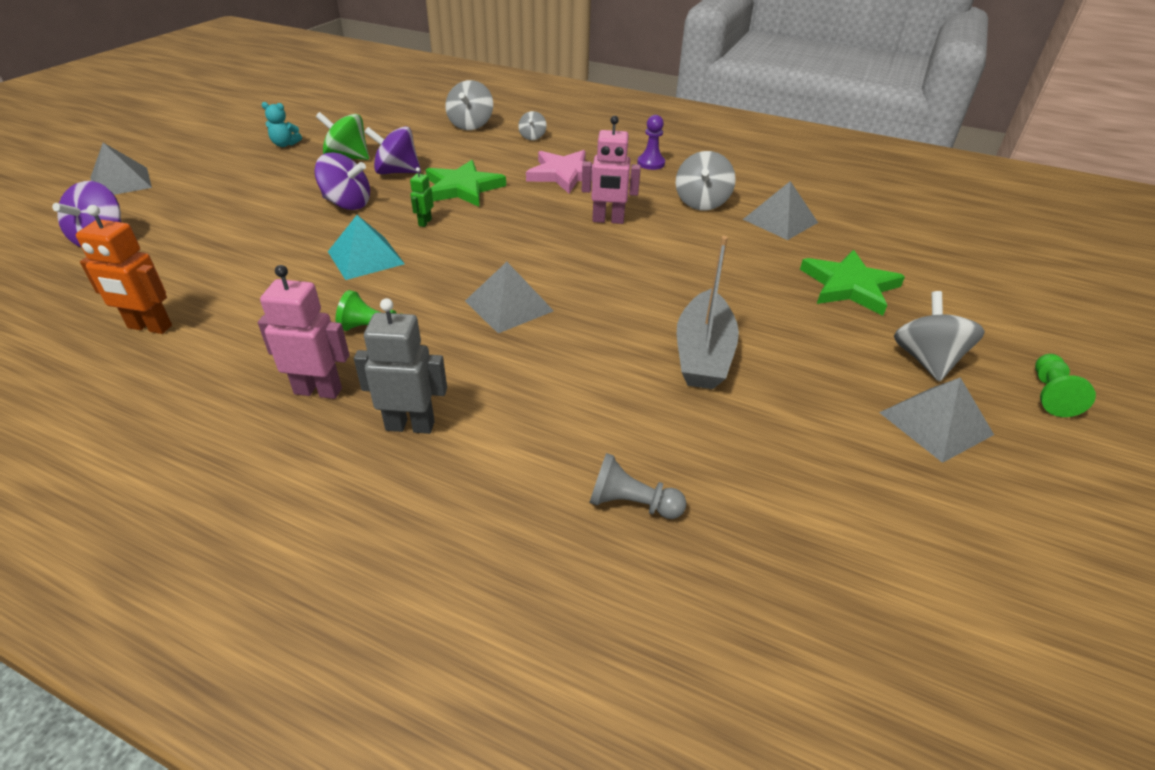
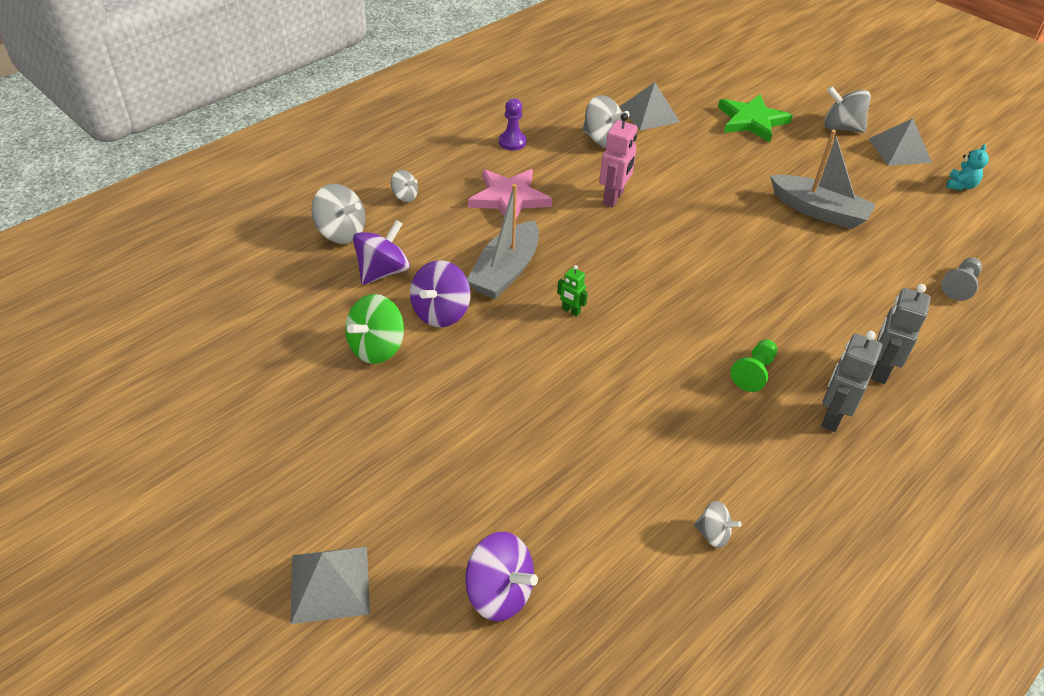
camera: 70 degrees left, 5 degrees up
orange robot [76,205,172,334] -> grey spinning top [694,501,741,548]
pink robot [258,265,350,399] -> grey robot [821,331,882,432]
turquoise teddy bear [261,102,302,147] -> turquoise teddy bear moved to [946,144,989,190]
purple spinning top [314,153,370,210] -> purple spinning top moved to [353,220,410,285]
turquoise pyramid [328,215,405,280] -> none
green star [426,160,506,207] -> grey boat [467,184,539,299]
grey pyramid [465,262,554,333] -> none
green pawn [1035,354,1096,417] -> none

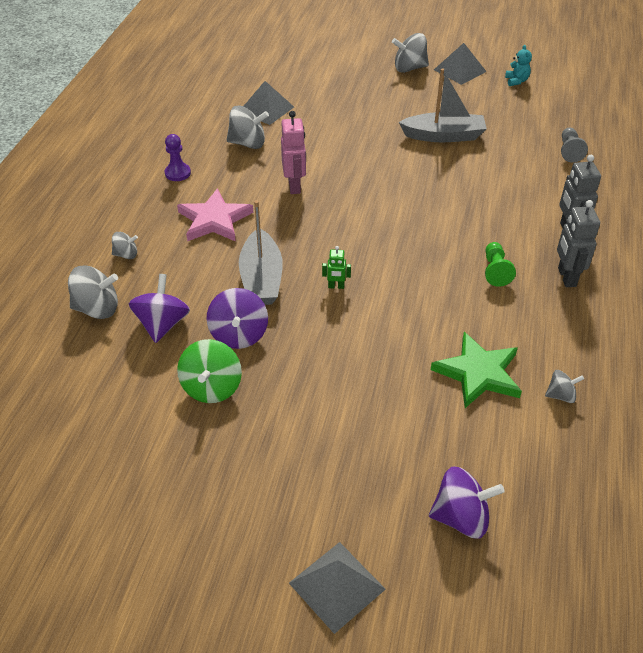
camera: 30 degrees left, 0 degrees up
green star [718,94,793,143] -> green star moved to [431,332,522,408]

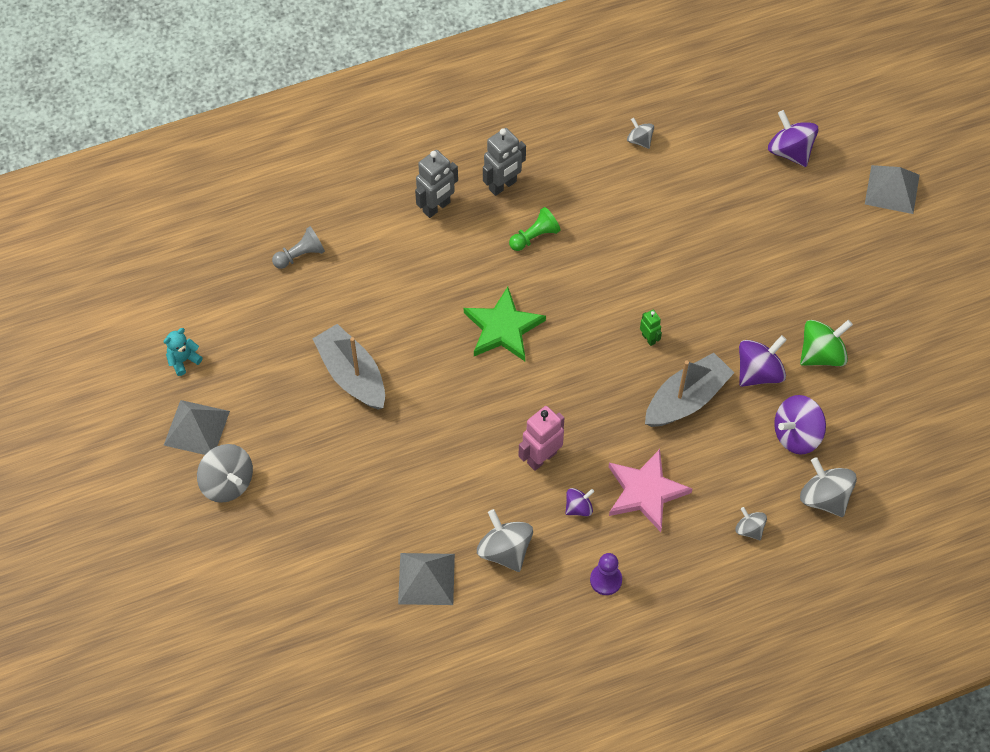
camera: 125 degrees left, 15 degrees up
green star [431,332,522,408] -> green star moved to [464,287,546,361]
none -> purple spinning top [565,488,594,516]

